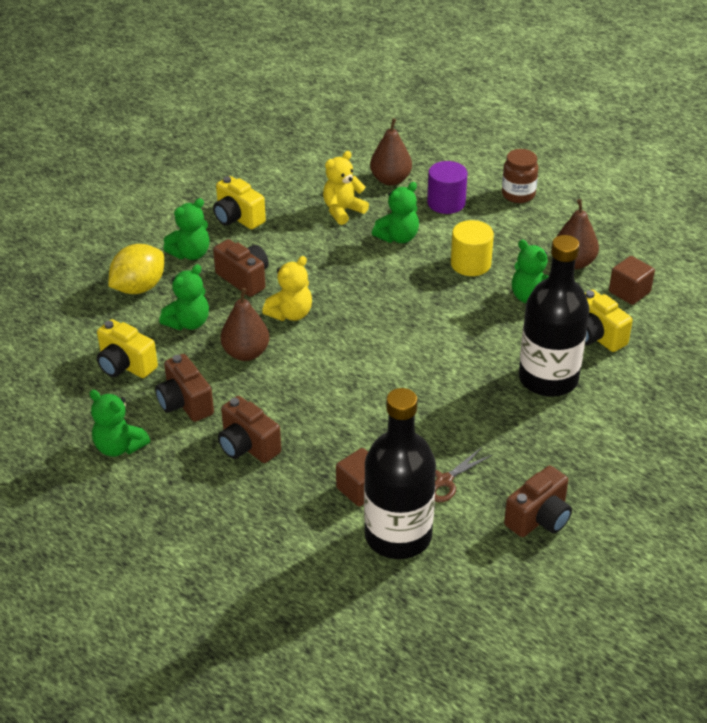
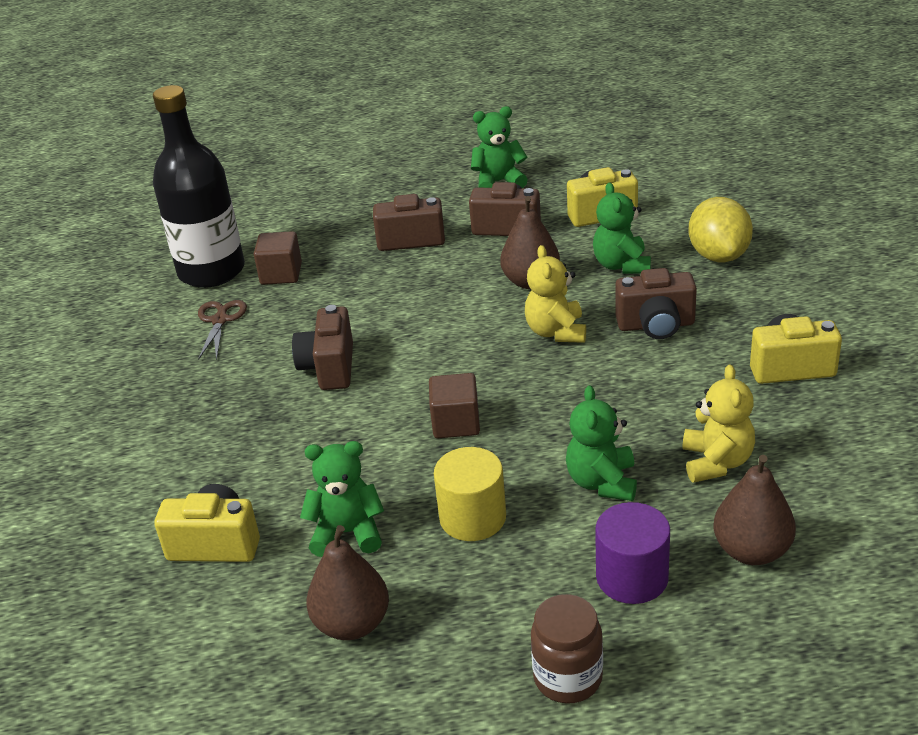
camera: 135 degrees right, 5 degrees down
green teddy bear [163,198,210,260] -> none
brown camera [504,466,572,537] -> brown camera moved to [292,305,353,390]
black bottle [519,235,589,397] -> none
brown cube [609,256,655,305] -> brown cube moved to [429,373,480,438]

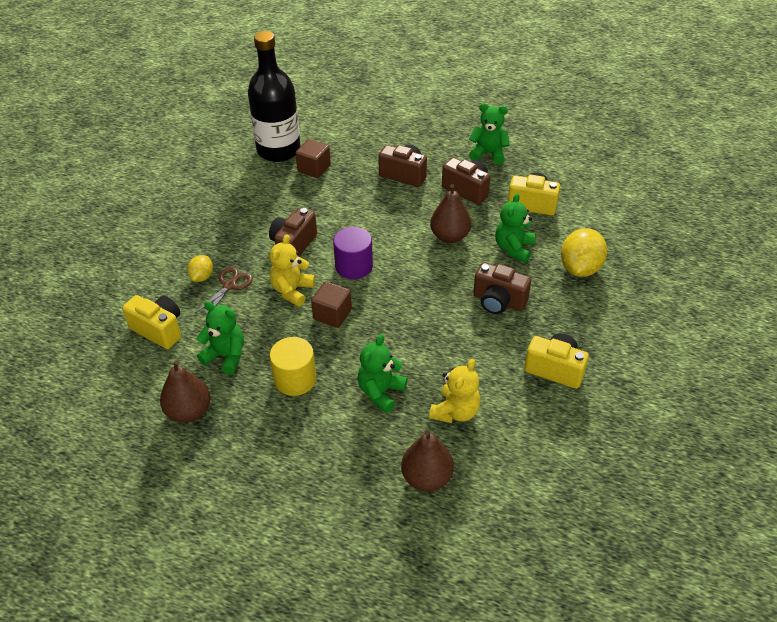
camera: 25 degrees right, 10 degrees up
brown scissors [198,300,247,360] -> brown scissors moved to [195,267,253,319]
yellow teddy bear [525,245,586,343] -> yellow teddy bear moved to [270,234,315,307]
brown jar [531,594,603,704] -> none
purple cylinder [595,502,670,604] -> purple cylinder moved to [333,227,373,279]
none -> yellow lemon [187,255,213,282]

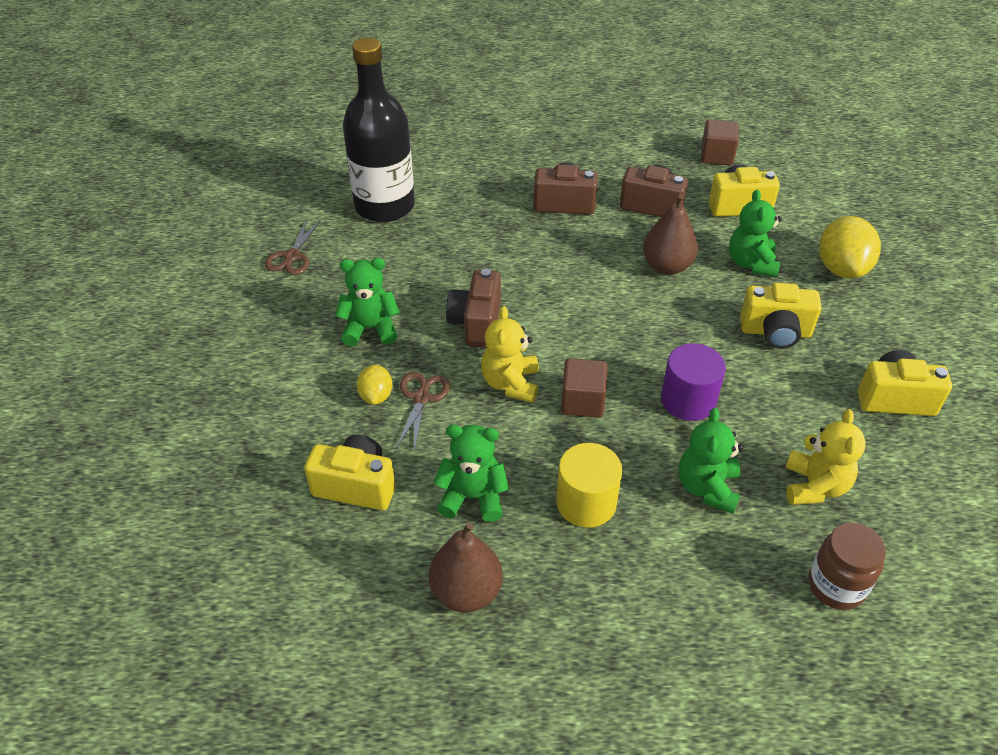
camera: 20 degrees left, 0 degrees up
brown cube [295,139,331,178] -> brown cube moved to [701,119,739,166]
purple cylinder [333,227,373,279] -> purple cylinder moved to [661,343,726,421]
brown pear [401,430,454,492] -> brown jar [808,523,886,610]
green teddy bear [469,103,510,165] -> green teddy bear moved to [335,258,400,346]
brown camera [473,262,531,314] -> yellow camera [740,283,822,349]
none -> brown scissors [265,219,321,275]

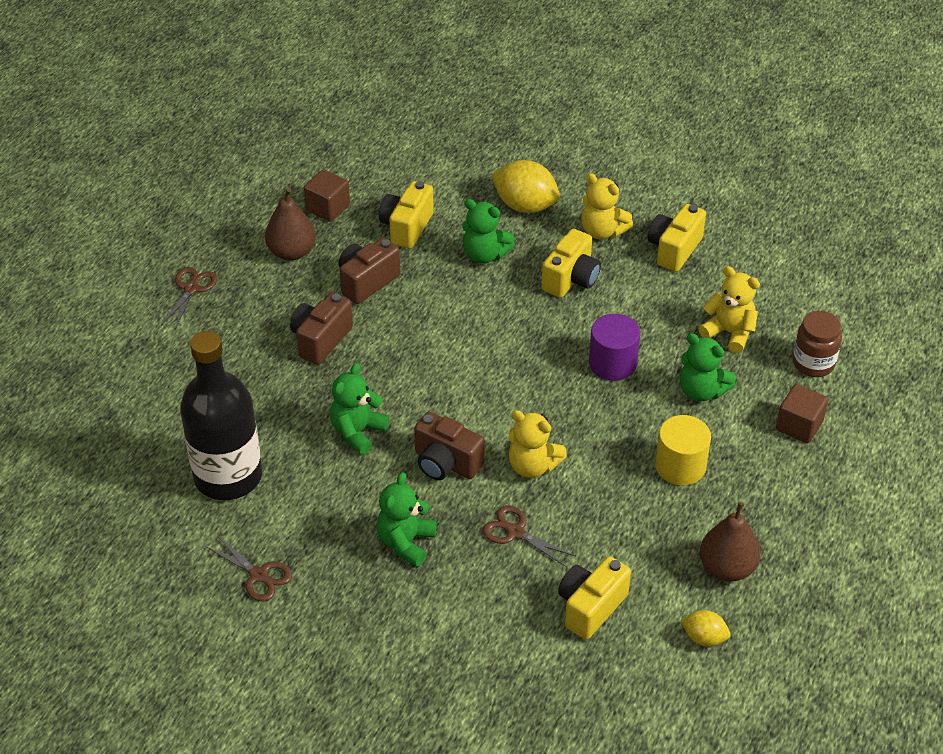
camera: 65 degrees left, 0 degrees up
yellow lemon [357,365,393,405] -> yellow lemon moved to [681,610,730,647]
green teddy bear [433,425,509,522] -> green teddy bear moved to [330,363,389,455]
brown cube [561,358,608,418] -> brown cube moved to [776,384,828,443]
brown pear [643,194,698,275] -> brown pear moved to [265,188,316,261]
none -> brown scissors [161,267,217,330]
none -> yellow teddy bear [581,173,633,239]

